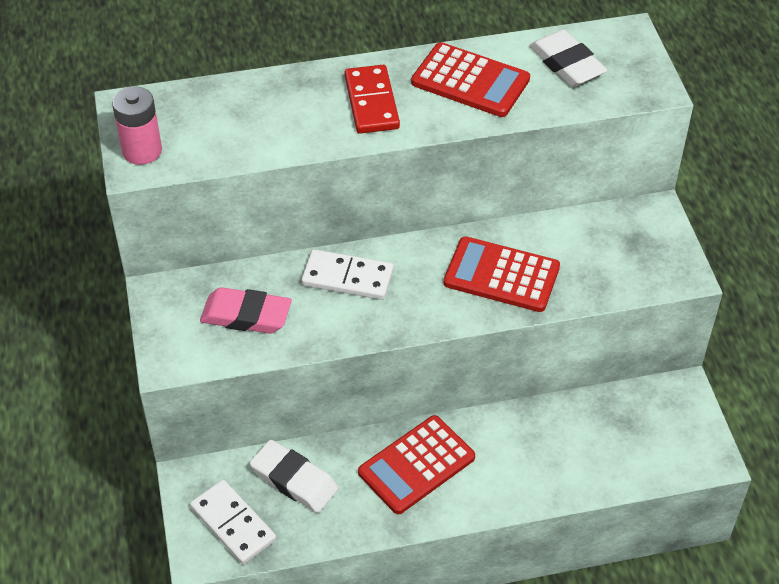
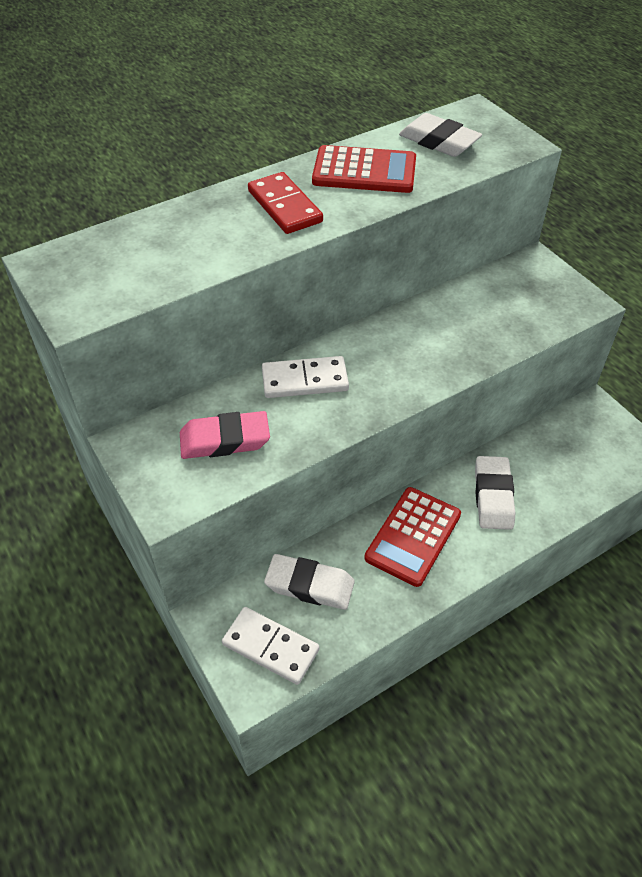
camera: 20 degrees left, 0 degrees up
pink battery [112,87,162,165] -> none
red calculator [444,236,560,312] -> none
none -> white eraser [475,456,515,530]

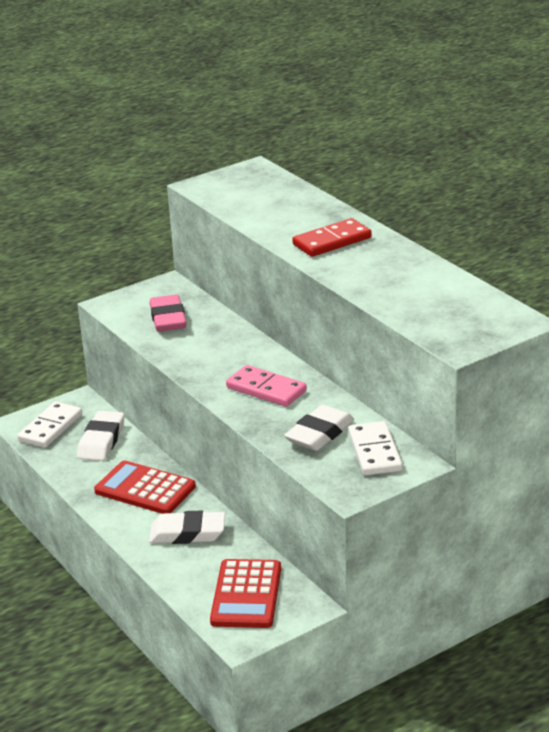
camera: 90 degrees right, 20 degrees down
white domino [262,356,349,398] -> white domino moved to [348,421,403,476]
red calculator [312,145,416,193] -> red calculator moved to [210,559,281,628]
white eraser [399,113,482,157] -> white eraser moved to [284,405,354,451]
none -> pink domino [226,365,307,407]

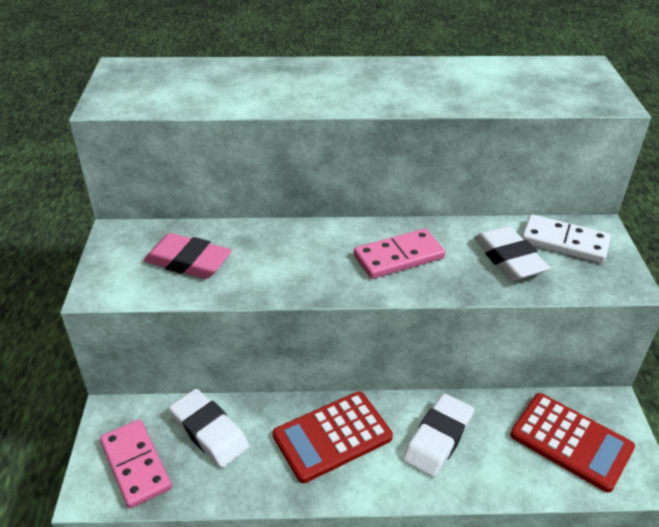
camera: 60 degrees left, 10 degrees up
white domino [17,402,82,448] -> pink domino [100,419,172,508]
red domino [292,218,372,257] -> none

